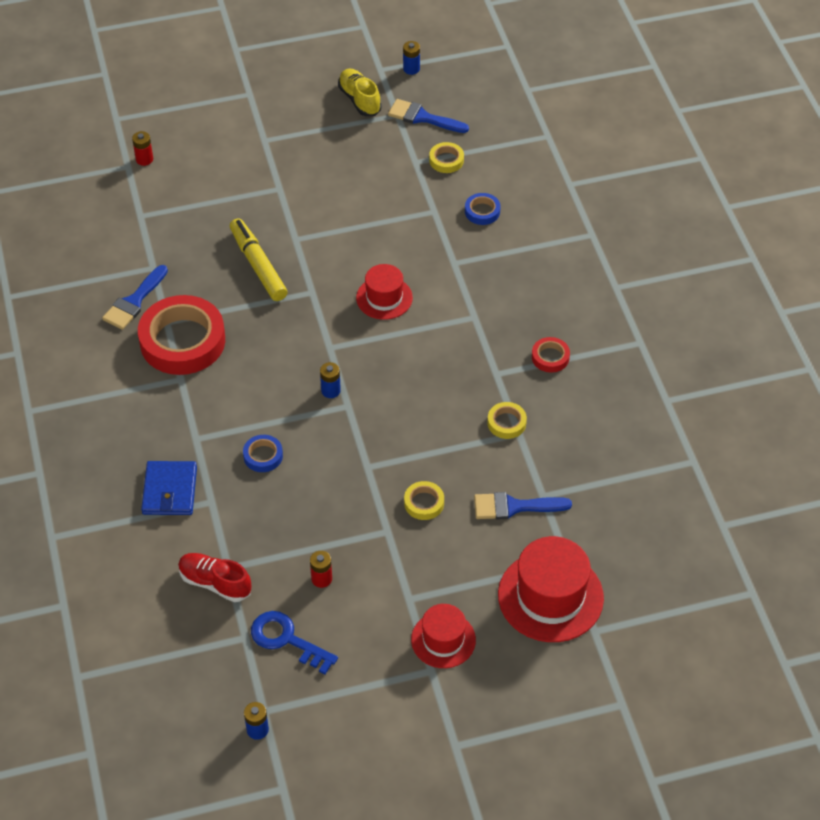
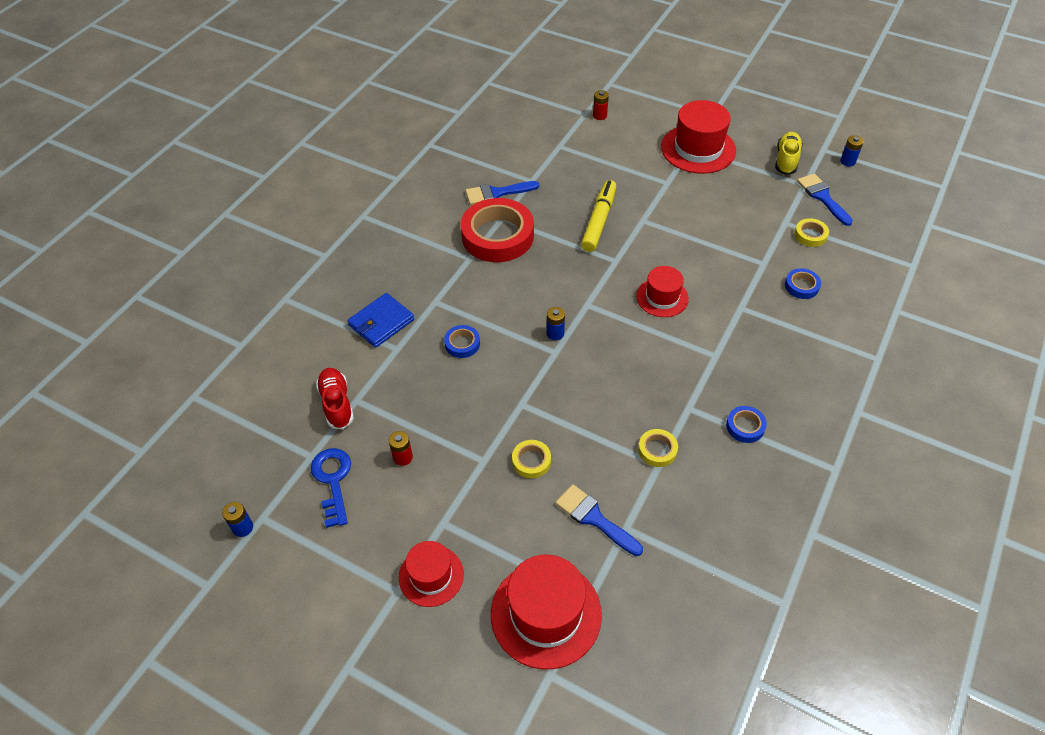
camera: 45 degrees right, 0 degrees up
red tape [532,337,570,373] -> blue tape [726,406,767,443]
none -> red hat [661,100,736,174]

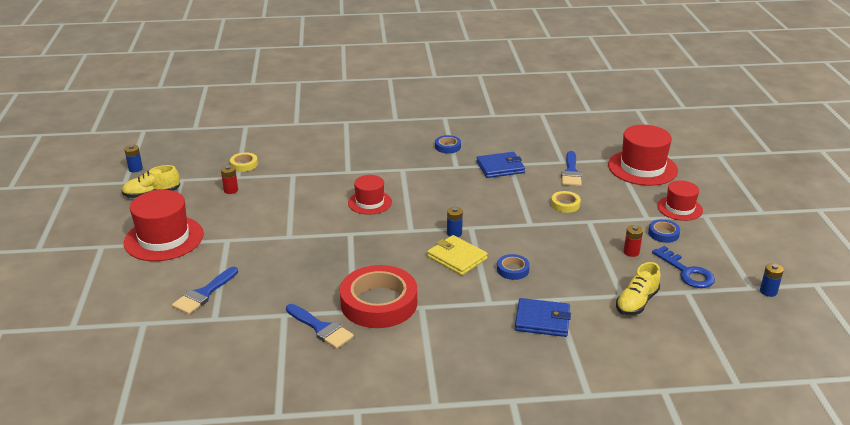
camera: 125 degrees left, 20 degrees down
blue key [311,448,351,528] -> blue key turned 75 degrees counterclockwise [652,246,715,288]
red shoe [316,368,354,429] -> yellow shoe [616,262,661,315]
yellow marker [581,180,616,252] -> none
red battery [593,90,609,120] -> red battery moved to [221,165,238,194]
yellow tape [638,429,678,467] -> blue wallet [476,152,525,178]
blue tape [785,268,821,299] -> blue tape moved to [648,219,680,243]
blue brush [797,173,853,226] -> blue brush moved to [172,267,238,315]
none -> yellow wallet [427,235,488,275]

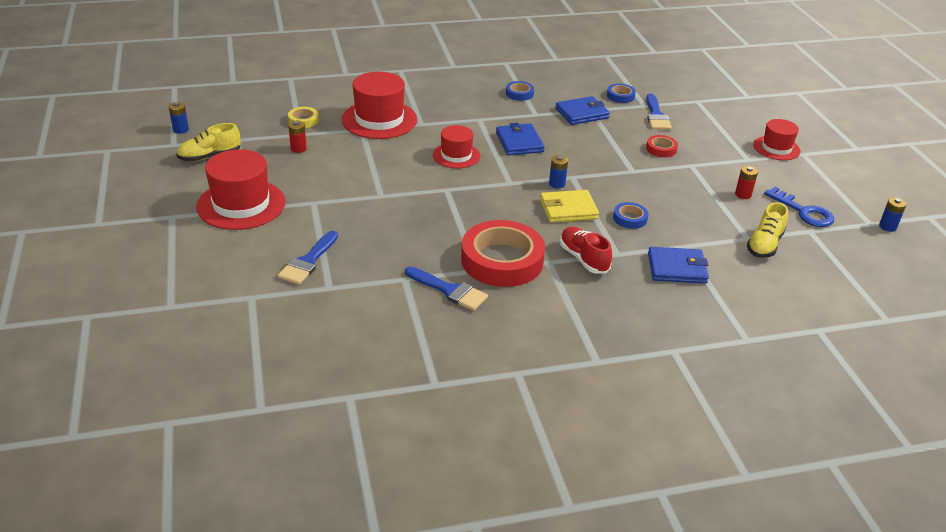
camera: 10 degrees left, 5 degrees up
yellow wallet [427,235,488,275] -> yellow wallet turned 45 degrees counterclockwise [540,190,599,223]
yellow tape [551,191,581,213] -> red tape [646,135,678,157]
red hat [608,125,678,186] -> red hat moved to [341,72,417,139]
blue tape [648,219,680,243] -> blue tape moved to [607,84,636,103]
none -> blue wallet [496,123,545,156]
none -> red shoe [560,227,612,274]

